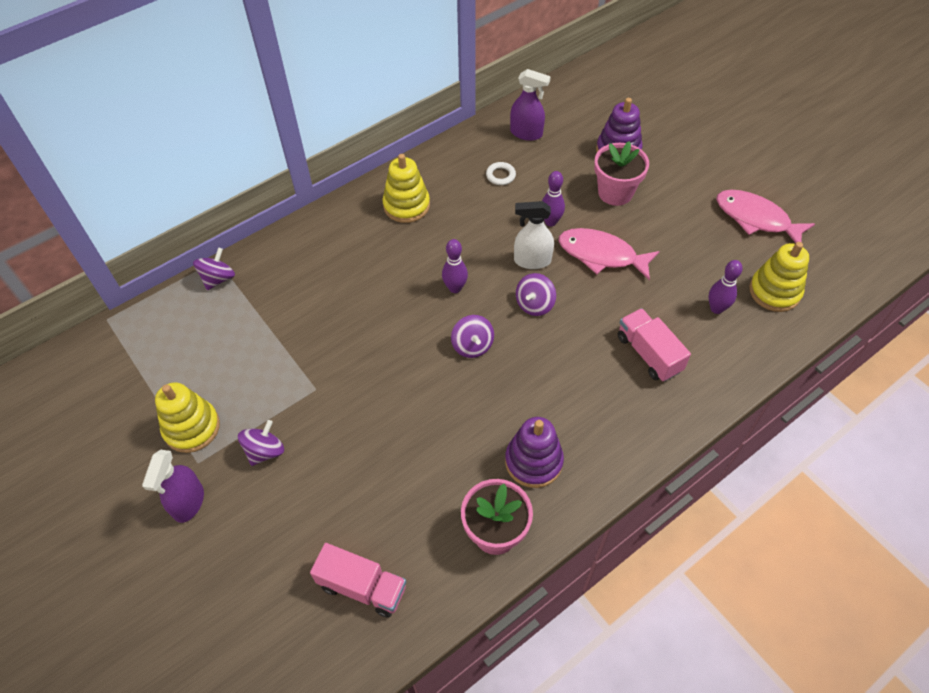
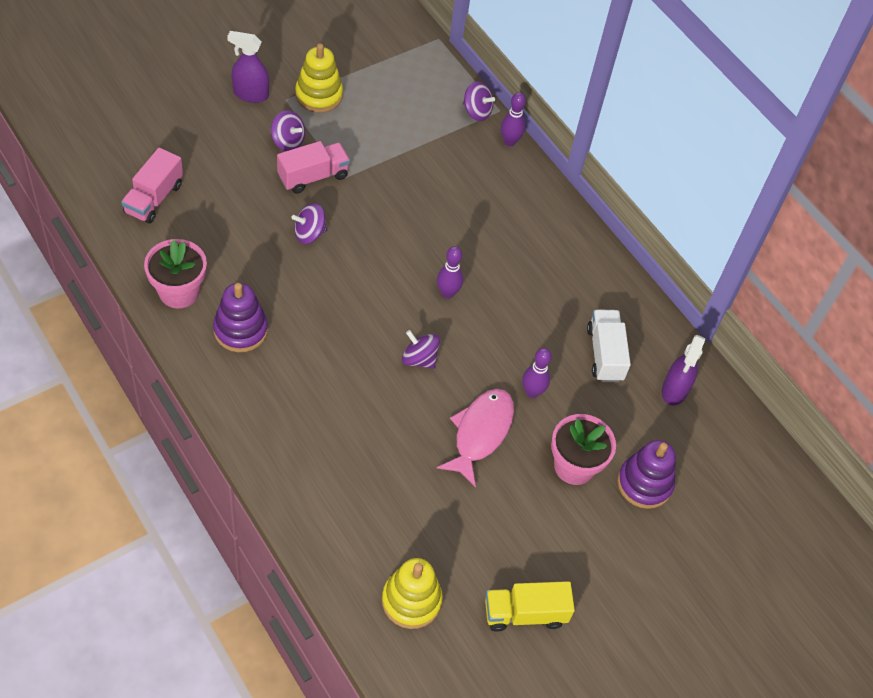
camera: 85 degrees right, 0 degrees up
yellow stacking toy [383,154,430,223] -> none
purple spinning top [451,315,494,358] -> purple spinning top moved to [291,203,327,244]
white ring [486,162,516,185] -> white truck [587,309,631,382]
white spray bottle [514,201,554,269] -> none
pink truck [618,308,691,382] -> pink truck moved to [277,141,350,194]
purple bowling pin [709,260,743,314] -> purple bowling pin moved to [501,92,526,146]
pink fish [716,190,815,243] -> yellow truck [485,581,575,632]

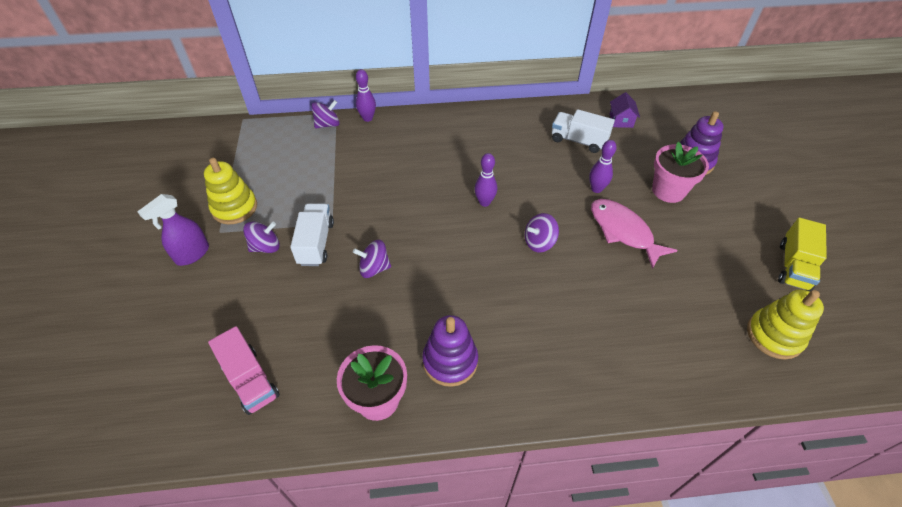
camera: 55 degrees left, 5 degrees down
pink truck [277,141,350,194] -> white truck [290,203,334,266]
purple spinning top [291,203,327,244] -> purple spinning top turned 75 degrees clockwise [353,240,391,278]
purple spray bottle [662,335,706,406] -> purple house [610,92,640,128]

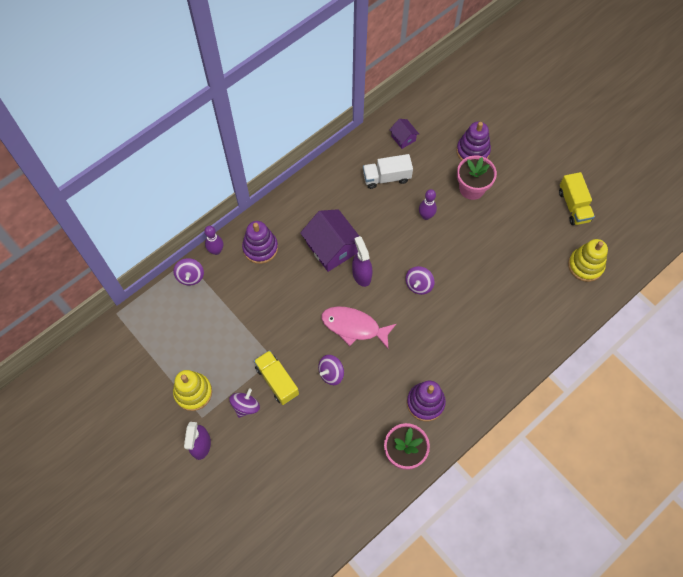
camera: 35 degrees left, 15 degrees up
pink truck [208,326,280,415] -> none
white truck [290,203,334,266] -> yellow truck [254,350,299,405]
purple spinning top [311,100,340,128] -> purple spinning top turned 150 degrees clockwise [173,258,204,285]
purple bowling pin [474,153,497,207] -> purple spray bottle [352,236,372,287]
pink fish [591,199,678,269] -> pink fish moved to [321,306,396,349]
none -> purple stacking toy [242,221,278,264]
none -> purple house [300,209,359,272]

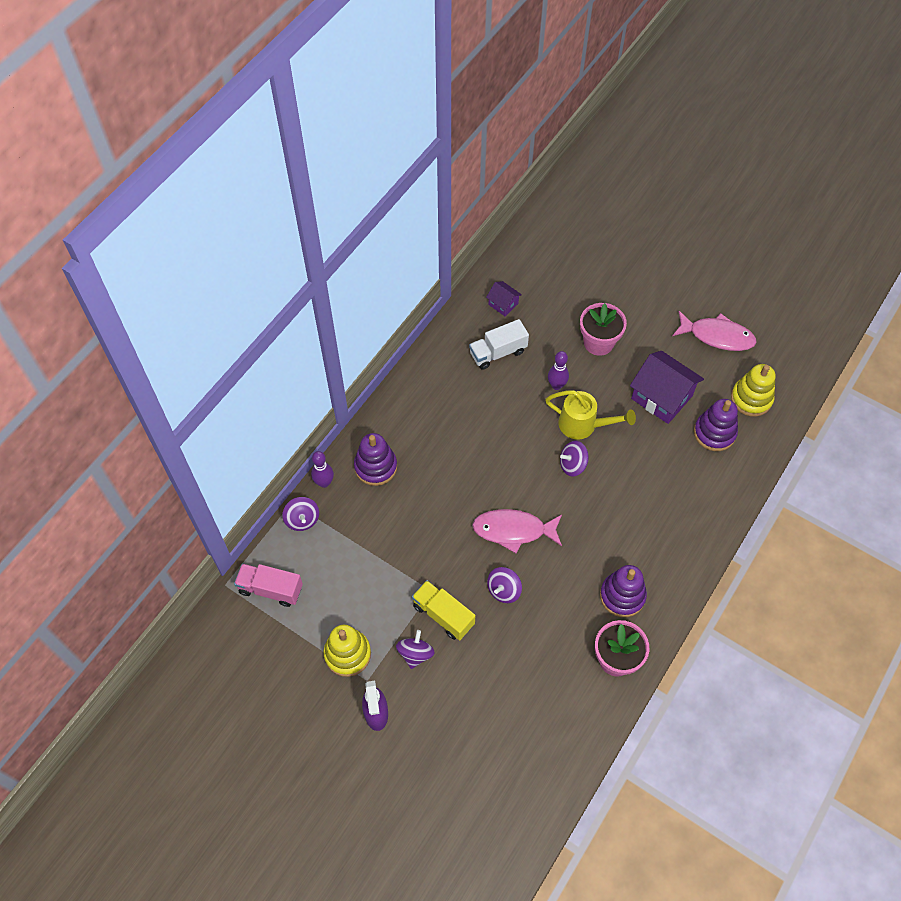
camera: 15 degrees left, 5 degrees down
purple house [300,209,359,272] -> purple house moved to [630,351,704,424]
purple spray bottle [352,236,372,287] -> none
purple spinning top [405,266,435,295] -> purple spinning top turned 60 degrees clockwise [560,441,589,476]
purple stacking toy [456,122,491,161] -> purple stacking toy moved to [694,399,738,451]
yellow truck [559,172,595,225] -> pink fish [673,311,757,351]
none -> pink truck [234,564,303,607]
none -> yellow watering can [545,390,636,439]

